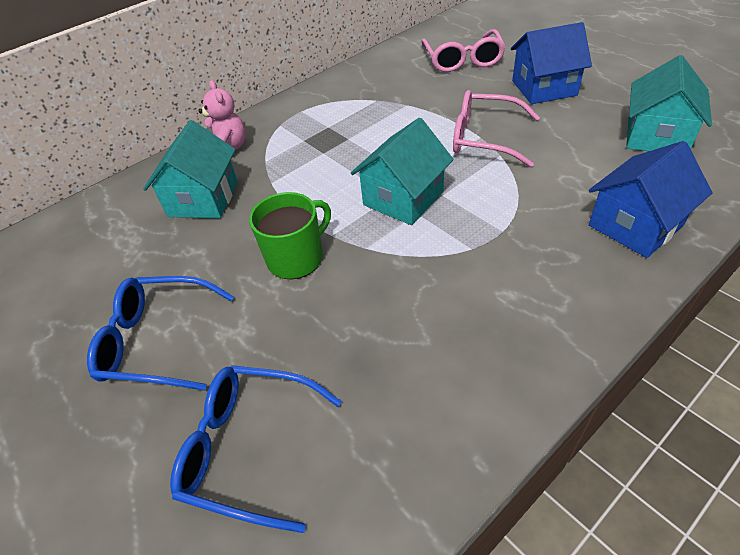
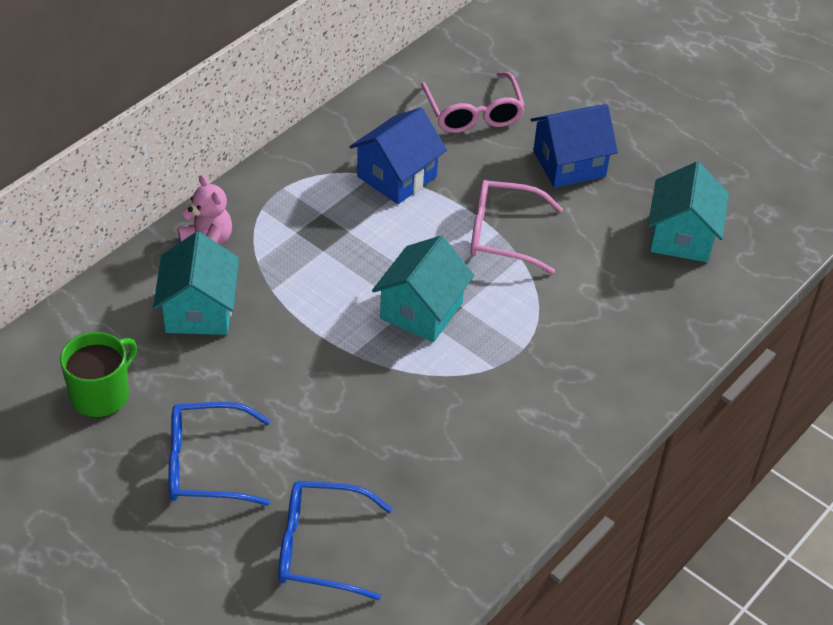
camera: 15 degrees left, 0 degrees up
green mug [249,192,331,279] -> green mug moved to [60,332,137,418]
blue house [589,141,712,258] -> blue house moved to [350,107,447,204]

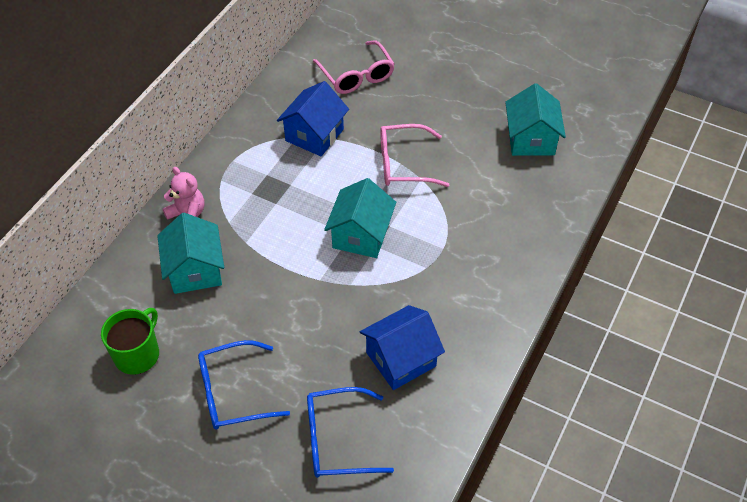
camera: 10 degrees left, 5 degrees up
blue house [531,104,618,188] -> blue house moved to [360,305,445,390]

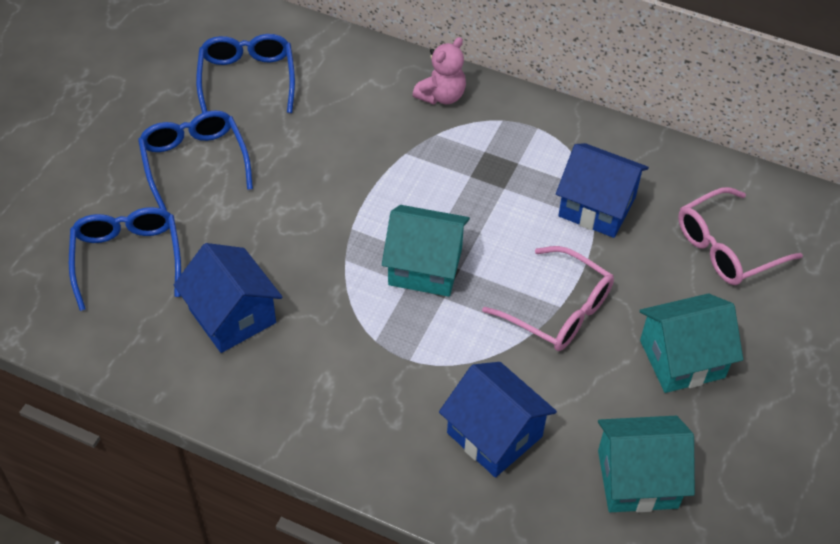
camera: 85 degrees right, 0 degrees up
green mug [101,308,159,375] -> blue glasses [196,34,295,113]
turquoise house [157,213,224,294] -> turquoise house moved to [640,294,743,393]
pink glasses [380,124,449,187] -> pink glasses turned 135 degrees clockwise [482,246,614,351]
none -> blue house [439,362,557,477]

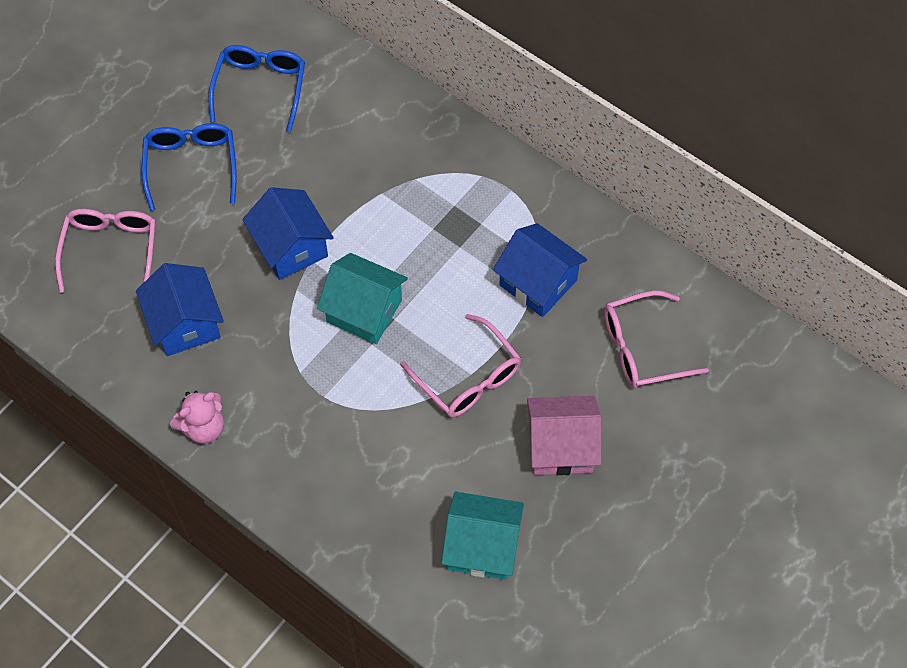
camera: 15 degrees right, 10 degrees up
blue glasses [69,207,181,311] -> pink glasses [55,209,156,293]
pink teddy bear [413,37,466,105] -> pink teddy bear moved to [170,391,224,443]
blue house [439,362,557,477] -> blue house moved to [242,187,334,280]
turquoise house [640,294,743,393] -> pink house [527,396,601,475]

